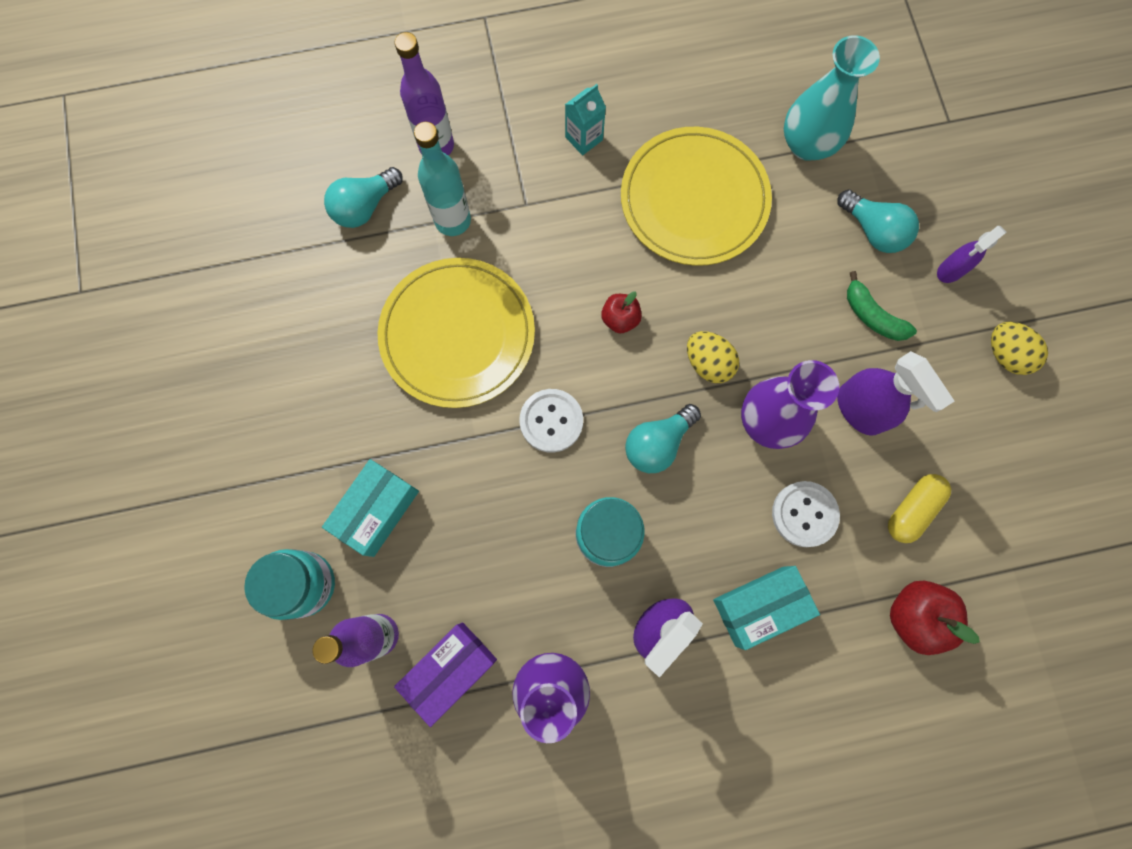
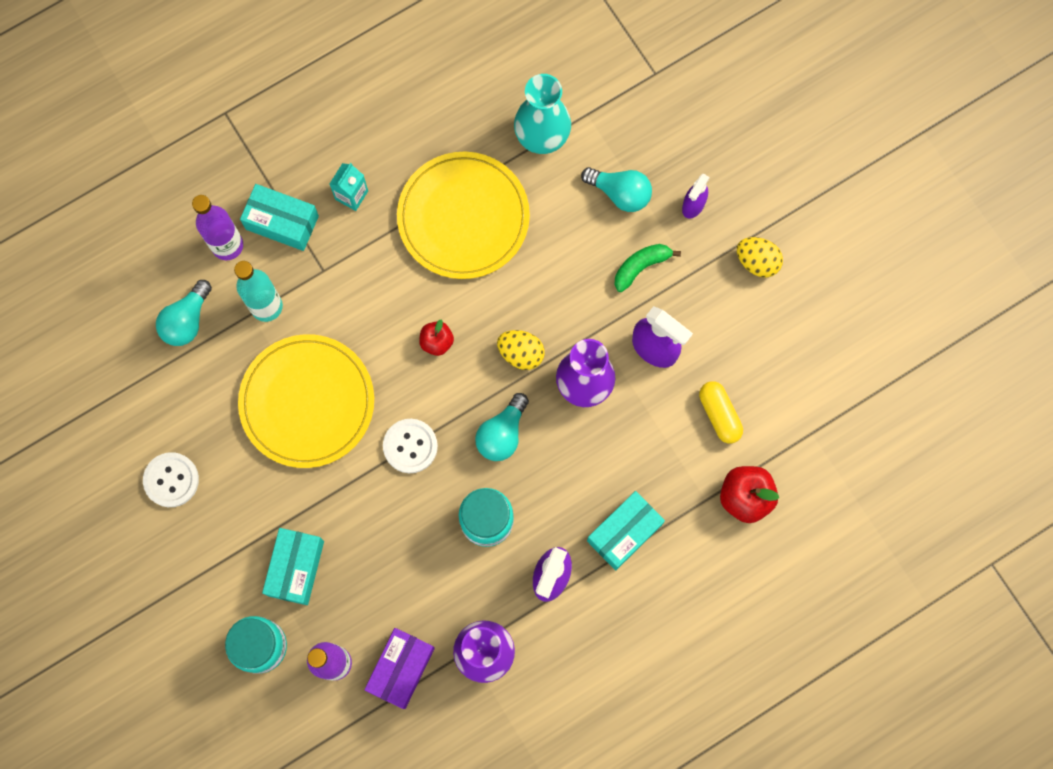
camera: 20 degrees left, 0 degrees up
white button [772,481,840,547] -> white button moved to [143,452,199,507]
green banana [847,271,917,341] -> green banana turned 120 degrees clockwise [614,244,681,292]
yellow capsule [888,474,951,543] -> yellow capsule turned 45 degrees counterclockwise [699,381,743,443]
none -> turquoise box [240,184,319,251]

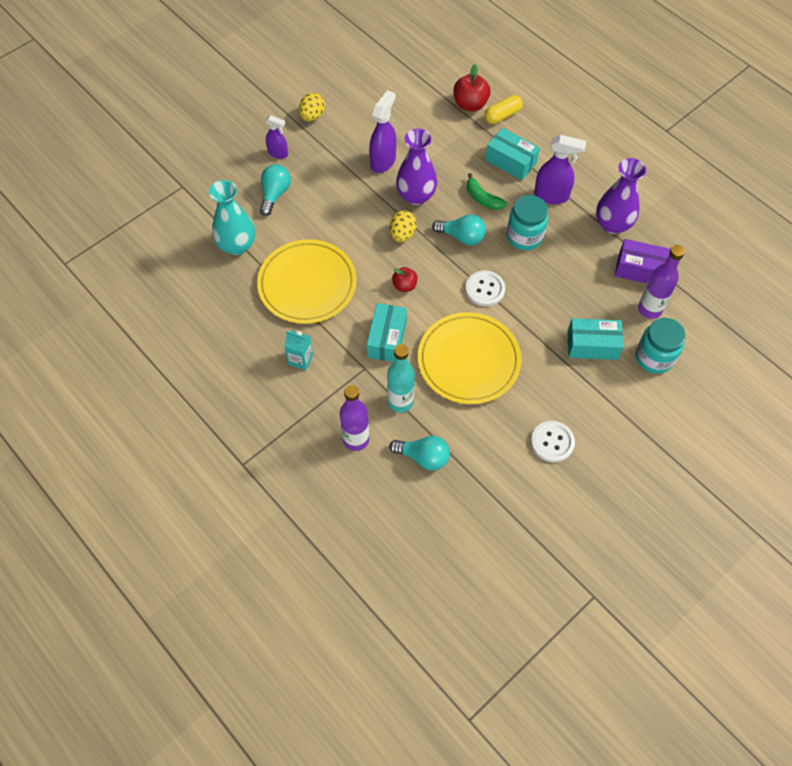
camera: 100 degrees left, 15 degrees down
turquoise box [240,184,319,251] -> turquoise box moved to [367,303,407,362]
green banana [614,244,681,292] -> green banana moved to [467,173,506,210]
yellow capsule [699,381,743,443] -> yellow capsule moved to [484,95,523,124]

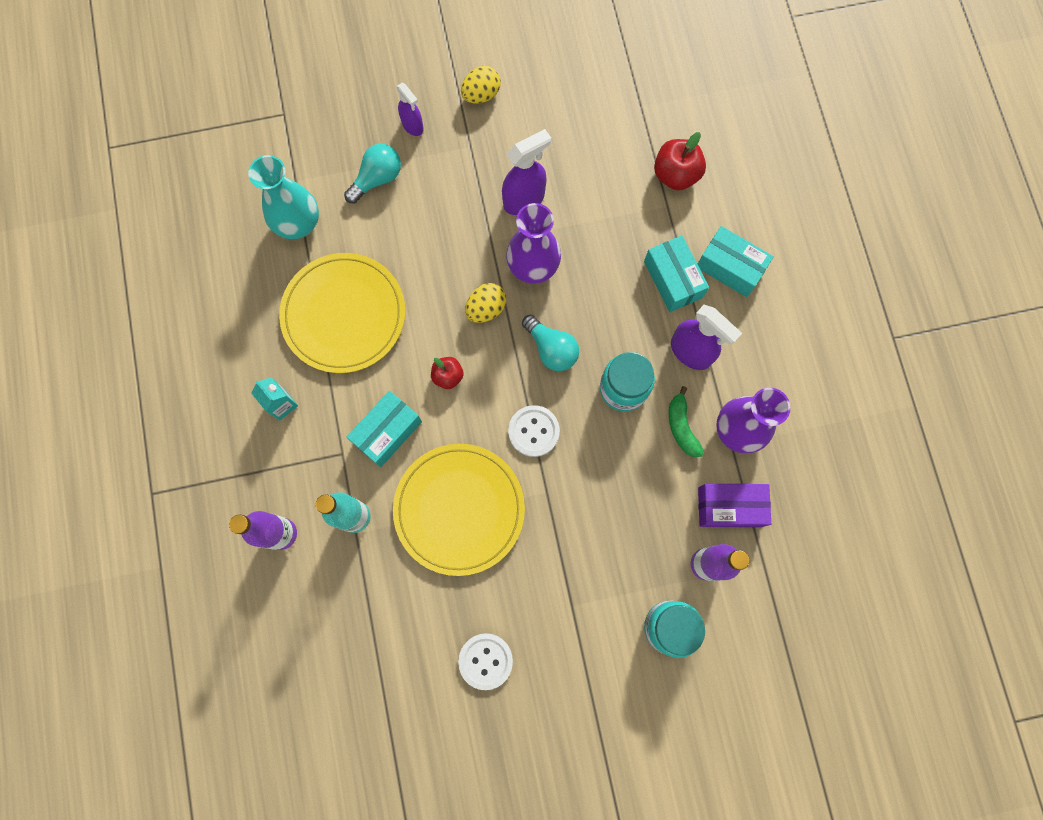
camera: 30 degrees right, 15 degrees up
turquoise light bulb [389,436,450,471] -> none
green banana [467,173,506,210] -> green banana moved to [669,386,704,457]
yellow capsule [484,95,523,124] -> none
turquoise box [567,318,624,360] -> turquoise box moved to [698,226,774,297]
purple box [615,239,671,284] -> purple box turned 45 degrees counterclockwise [698,484,771,527]

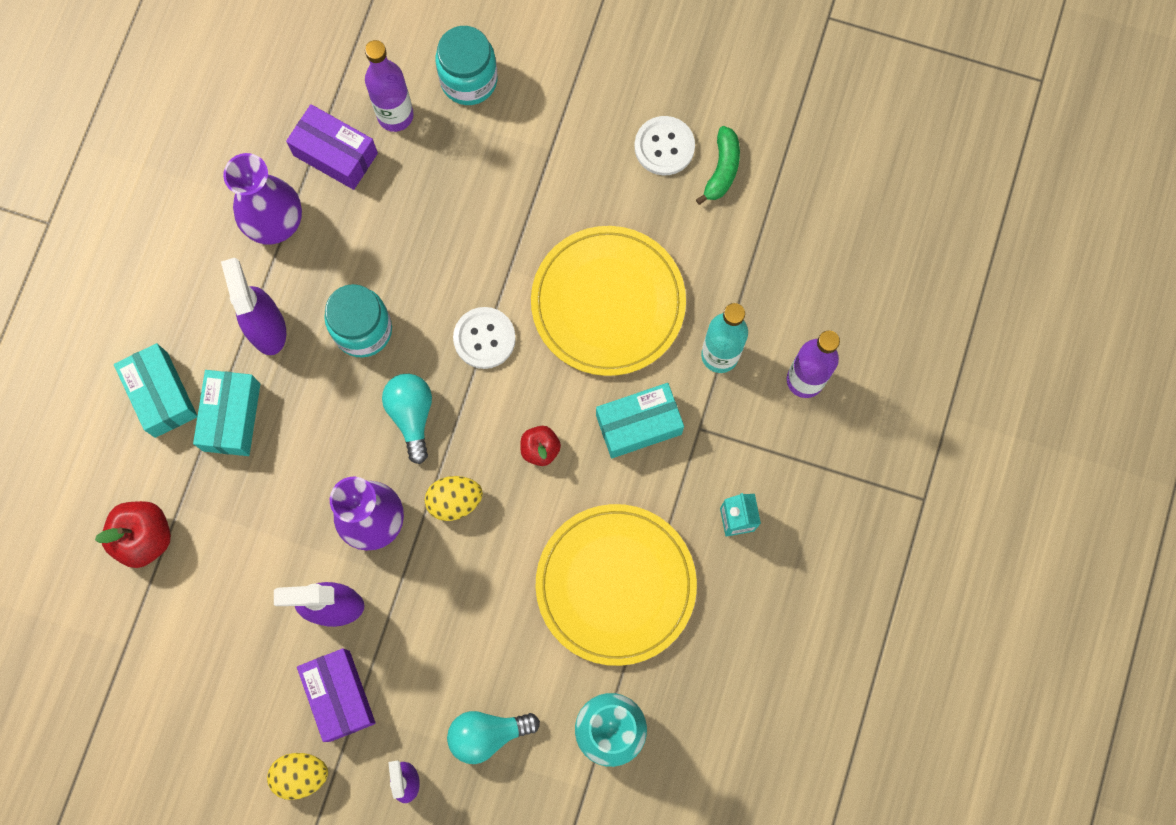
camera: 150 degrees left, 0 degrees up
green banana [669,386,704,457] -> green banana moved to [696,126,740,205]
none -> purple box [297,648,376,742]

